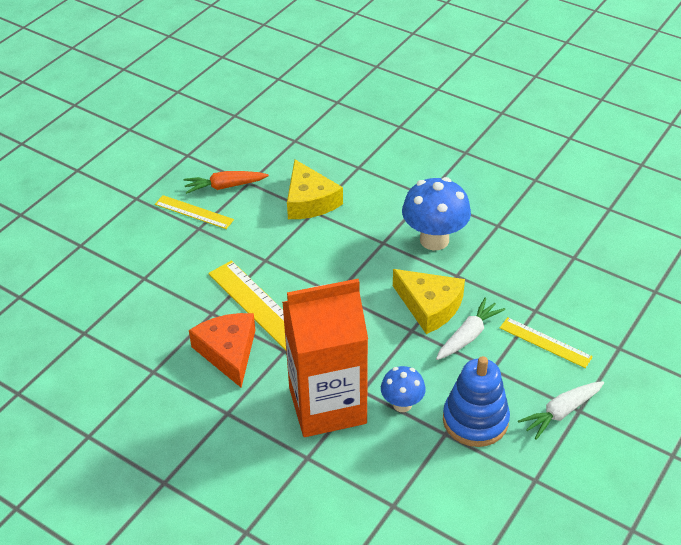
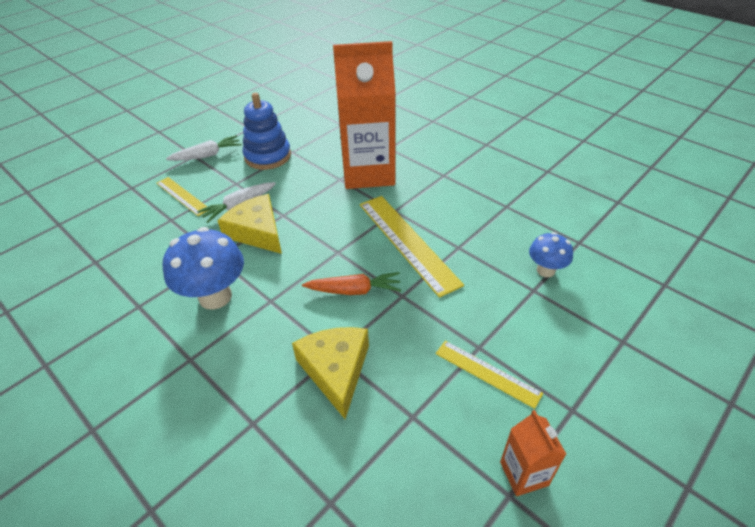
camera: 170 degrees left, 0 degrees up
orange carrot [184,171,269,194] -> orange carrot moved to [302,272,401,295]
orange cheese [189,313,256,387] -> none
blue mushroom [381,366,426,412] -> blue mushroom moved to [529,232,573,277]
none -> orange carton [500,410,566,496]

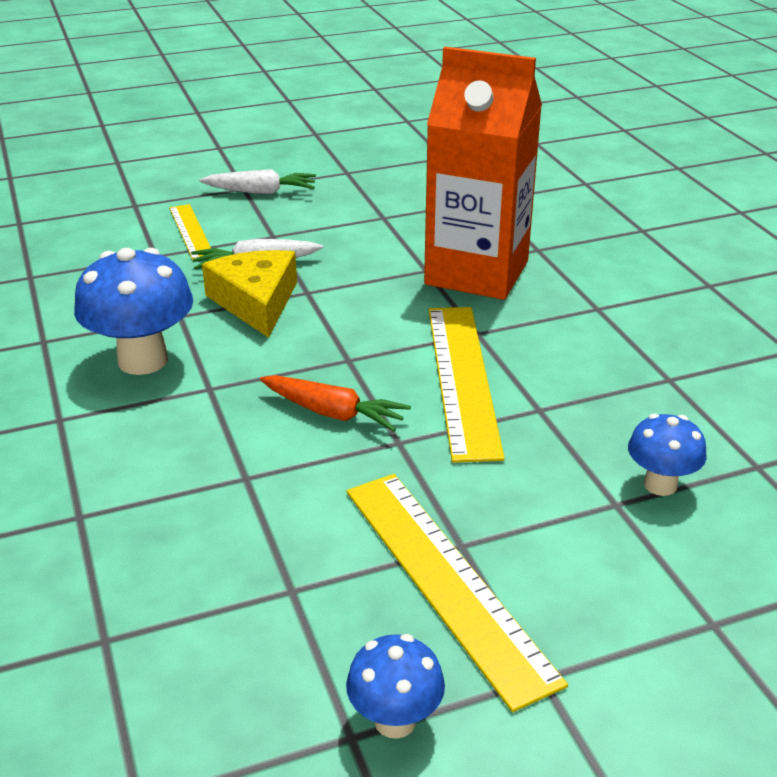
camera: 25 degrees right, 10 degrees down
blue stacking toy [243,93,291,170] -> none
yellow cheese [292,327,369,419] -> none
yellow ruler [435,341,543,409] -> yellow ruler [346,474,568,712], size x1.76
orange carton [500,410,566,496] -> blue mushroom [346,634,445,739]

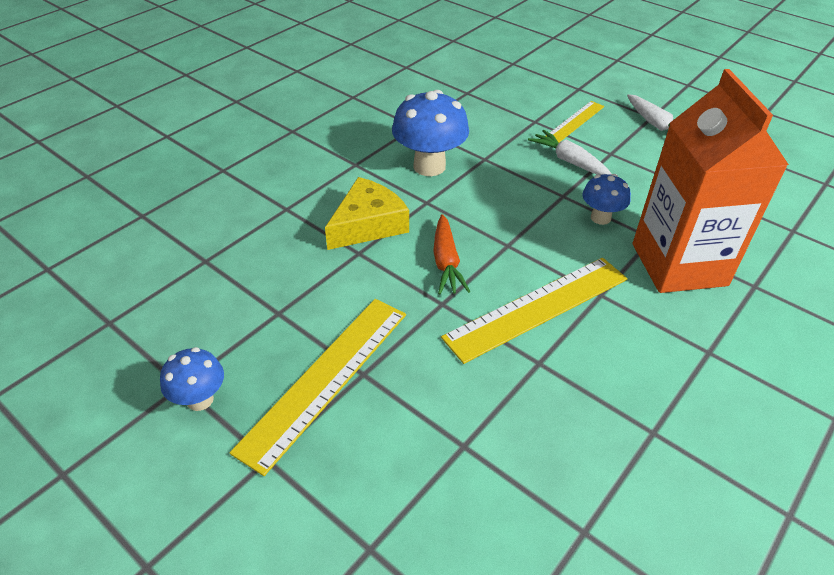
camera: 60 degrees right, 10 degrees up
yellow cheese [202,250,297,338] -> yellow cheese moved to [325,177,409,250]
blue mushroom [628,413,707,496] -> blue mushroom moved to [582,174,631,225]

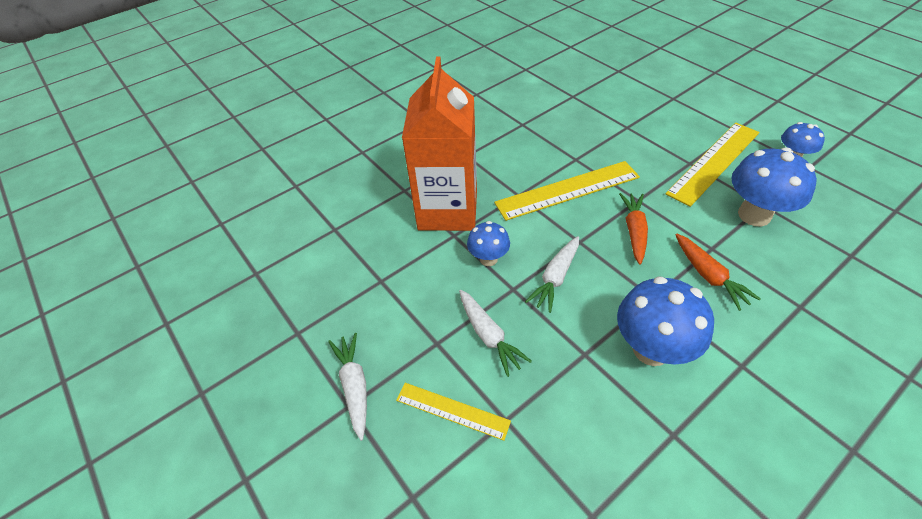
camera: 165 degrees left, 5 degrees up
yellow cheese [325,177,409,250] -> orange carrot [675,233,761,311]
yellow ruler [550,101,604,142] -> yellow ruler turned 60 degrees clockwise [396,383,511,441]
none -> white carrot [525,236,579,313]
none -> blue mushroom [731,147,817,227]

